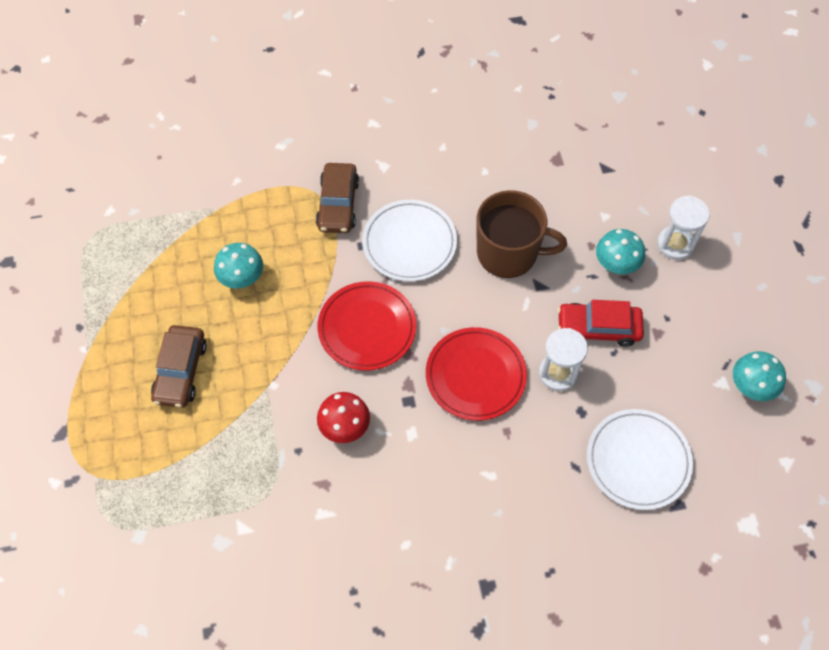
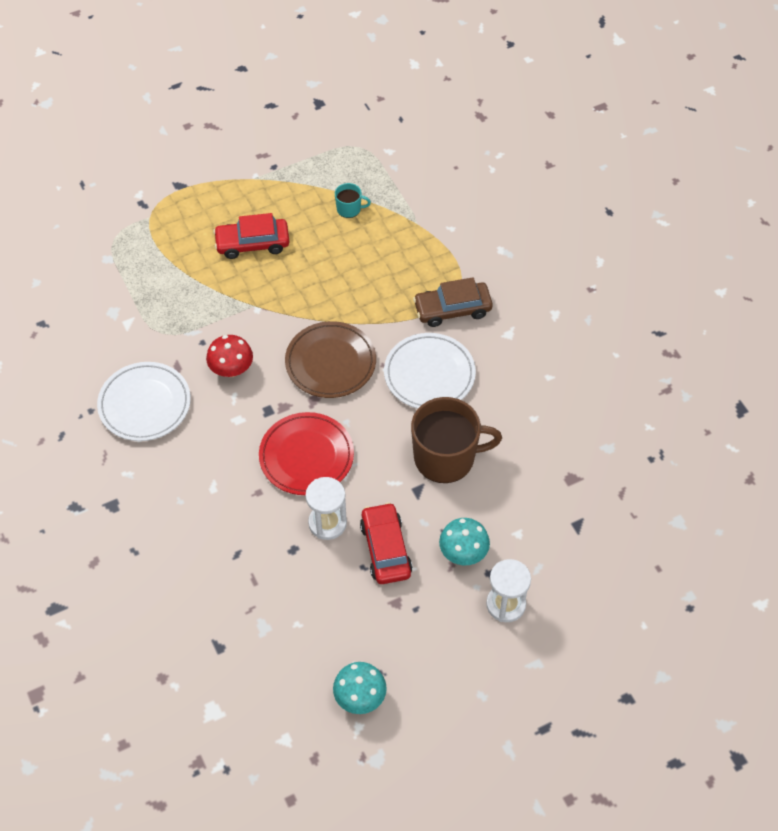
camera: 75 degrees right, 5 degrees down
brown car [151,325,207,408] -> red car [213,213,289,259]
turquoise mushroom [214,243,263,288] -> none
red plate [318,281,416,371] -> brown plate [285,321,376,398]
brown mug [476,190,567,278] -> brown mug turned 90 degrees counterclockwise [411,397,502,483]
white plate [587,409,693,510] -> white plate moved to [97,362,191,441]
none -> turquoise mug [335,183,371,218]

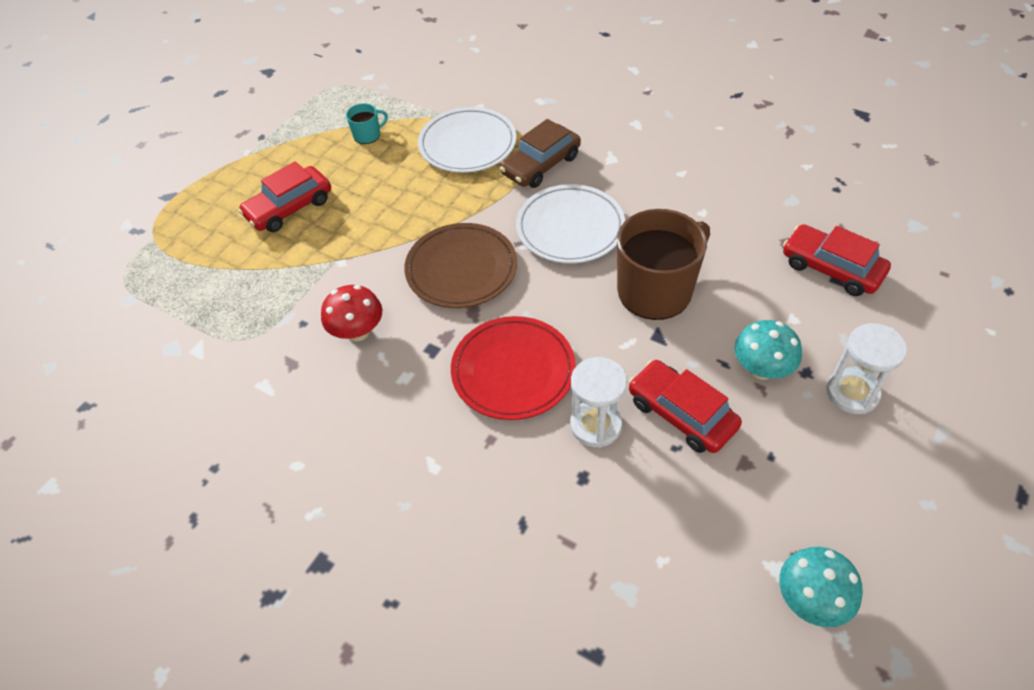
camera: 30 degrees left, 5 degrees down
white plate [97,362,191,441] -> white plate moved to [418,107,516,173]
none -> red car [783,224,891,296]

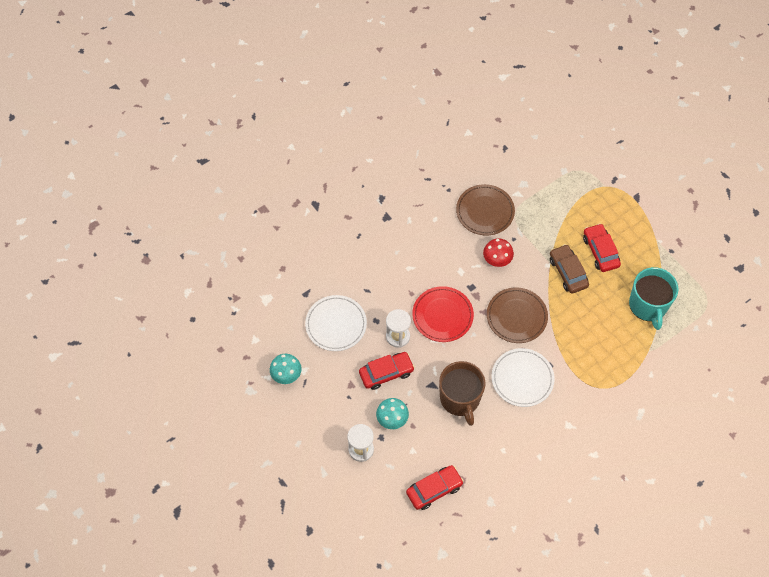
camera: 110 degrees right, 10 degrees up
turquoise mug [346,103,388,144] -> turquoise mug [629,267,679,330], size x2.26
white plate [418,107,516,173] -> white plate moved to [305,295,367,351]
brown car [500,119,581,188] -> brown car moved to [550,244,589,294]
none -> brown plate [456,184,515,235]

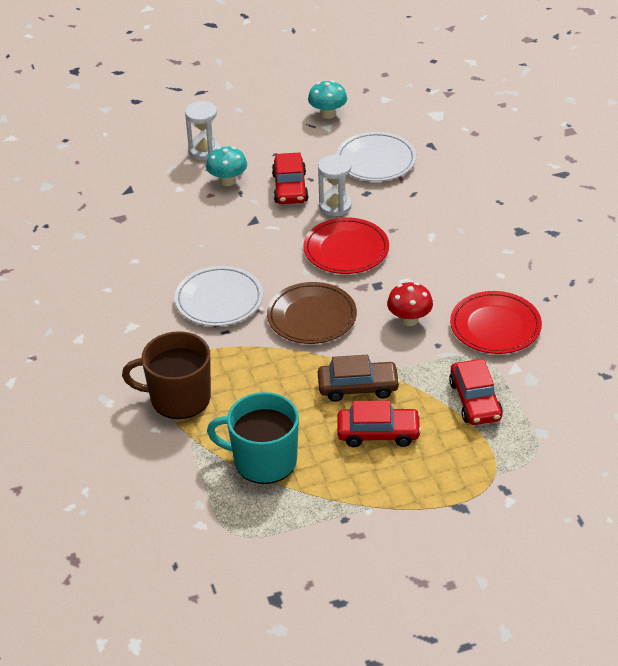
camera: 110 degrees right, 20 degrees down
red car [406,465,464,510] -> red car moved to [449,359,503,425]
brown mug [439,361,485,426] -> brown mug moved to [122,331,211,419]
brown plate [456,184,515,235] -> red plate [450,291,542,354]

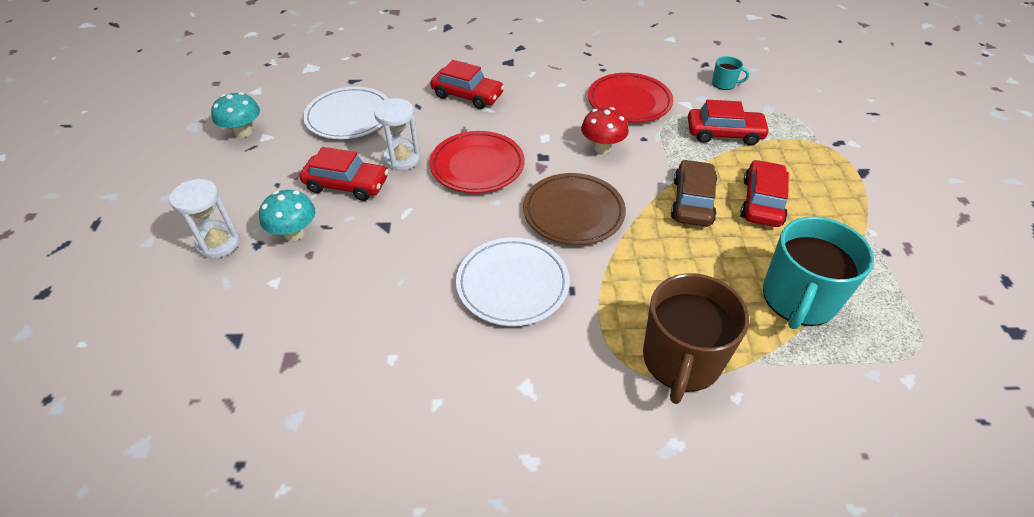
camera: 75 degrees left, 5 degrees up
none -> red car [430,60,504,109]
none -> turquoise mug [712,56,749,90]

